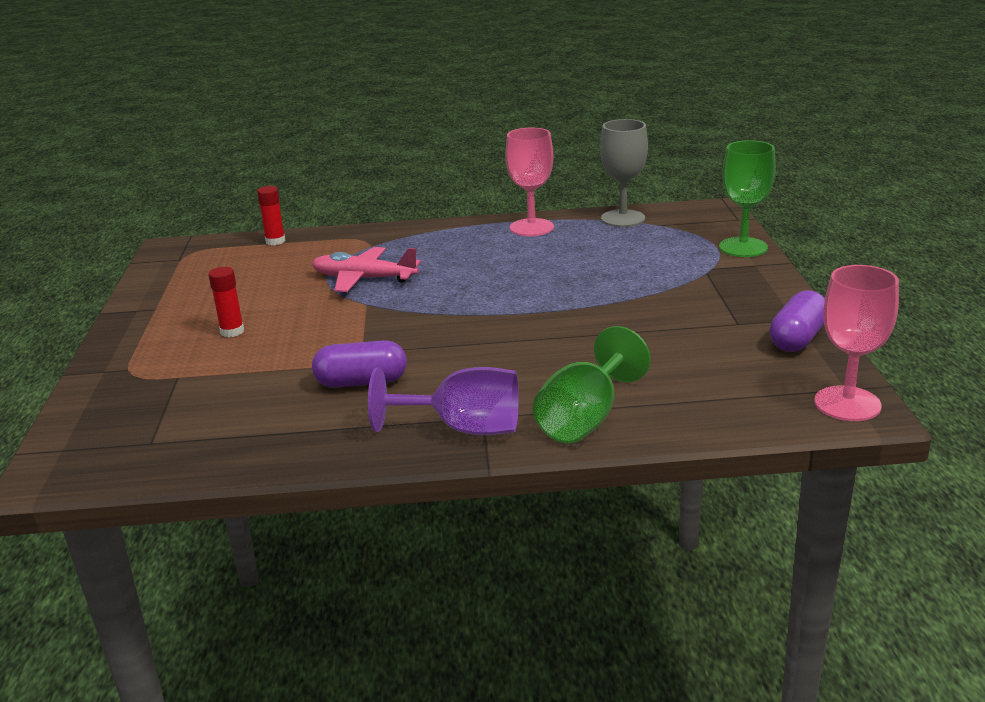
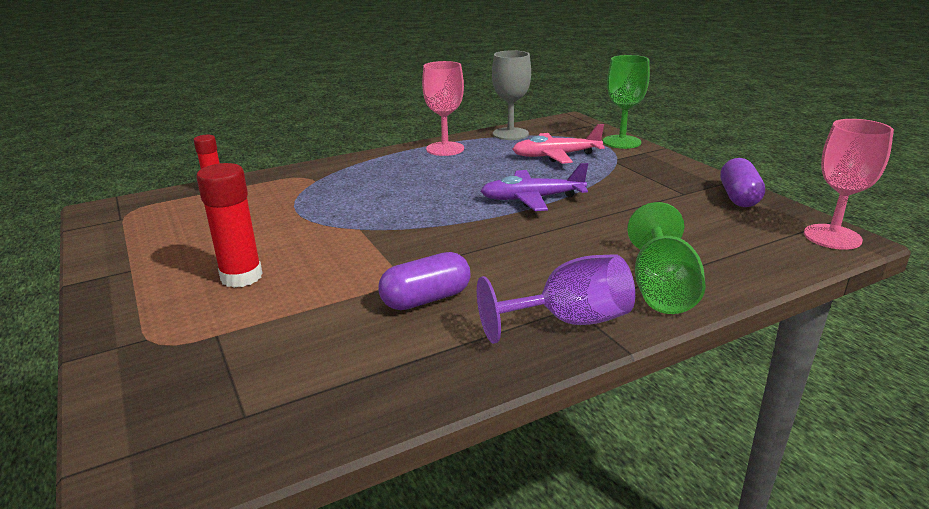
camera: 25 degrees left, 0 degrees up
red glue stick [208,267,244,337] -> red glue stick [196,163,263,288], size x1.61
pink plane [312,247,421,292] -> pink plane moved to [512,124,605,164]
none -> purple plane [481,163,588,211]

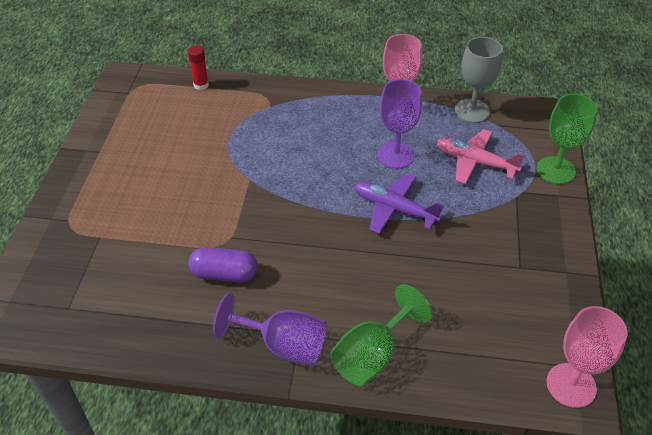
camera: 35 degrees right, 20 degrees up
red glue stick [196,163,263,288] -> none
purple capsule [720,158,765,207] -> none
none -> purple goblet [377,79,422,169]

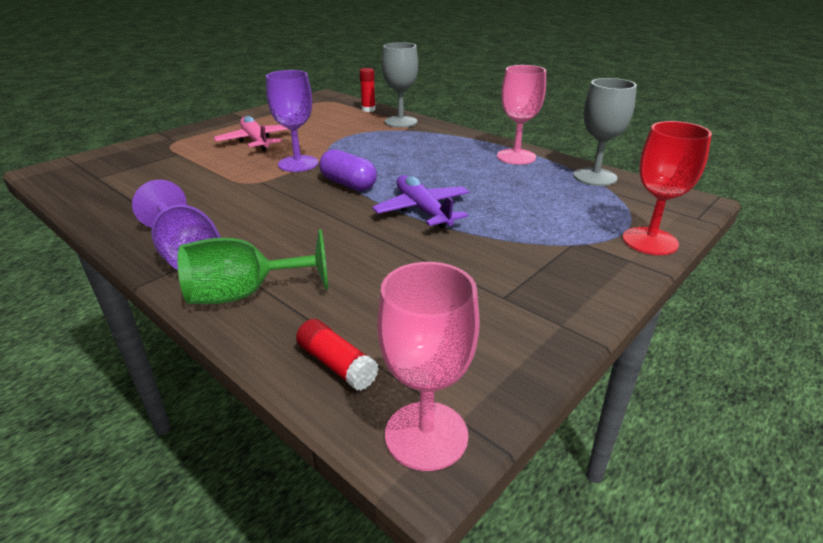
camera: 35 degrees right, 15 degrees down
purple capsule [188,247,258,283] -> purple capsule moved to [319,149,377,191]
purple goblet [377,79,422,169] -> purple goblet moved to [266,70,318,172]
pink plane [436,129,525,184] -> pink plane moved to [213,116,288,151]
green goblet [537,94,597,184] -> red goblet [623,121,712,255]
none -> red glue stick [296,319,379,391]
none -> grey goblet [382,42,418,128]

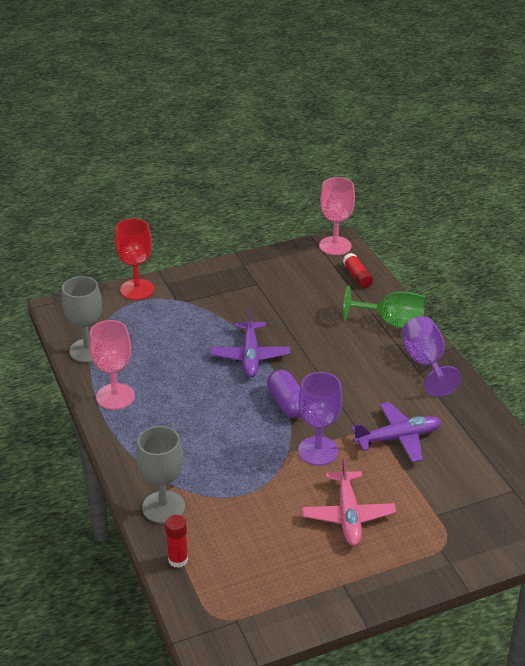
camera: 155 degrees left, 5 degrees up
none -> purple plane [351,402,441,462]

